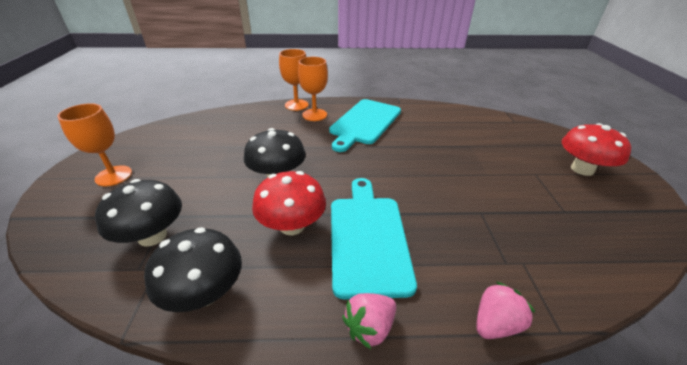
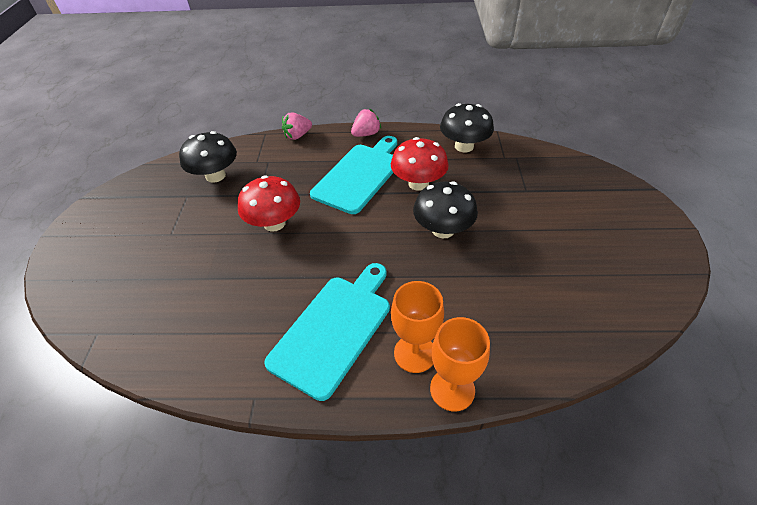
camera: 175 degrees left, 10 degrees up
orange goblet [57,103,132,186] -> none
black mushroom [95,179,182,247] -> black mushroom moved to [179,131,237,183]
turquoise cutting board [331,178,417,299] -> turquoise cutting board turned 150 degrees counterclockwise [310,136,397,214]
red mushroom [562,123,631,176] -> red mushroom moved to [238,175,300,232]

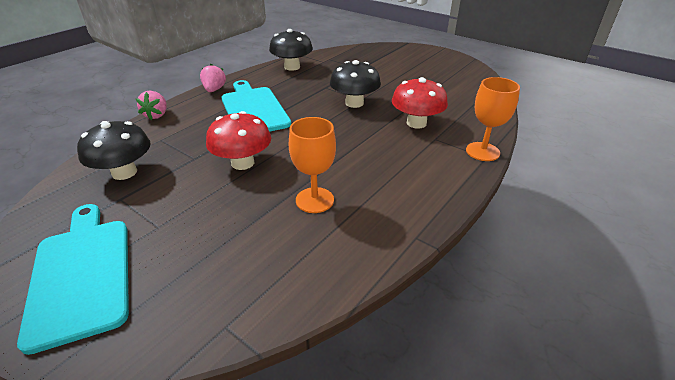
camera: 55 degrees left, 10 degrees down
turquoise cutting board [264,263,390,401] -> turquoise cutting board moved to [17,204,129,355]
red mushroom [391,137,449,191] -> red mushroom moved to [392,77,448,129]
orange goblet [391,281,444,373] -> orange goblet moved to [289,117,336,213]

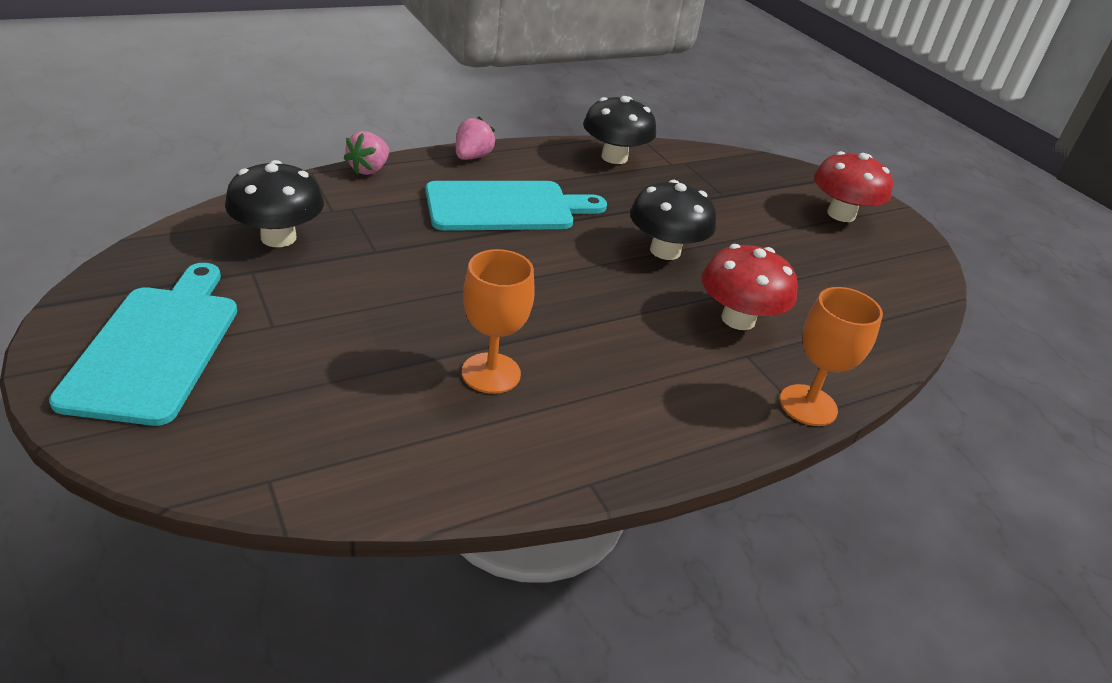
camera: 20 degrees right, 0 degrees up
red mushroom [206,111,271,170] -> red mushroom moved to [814,151,893,222]
turquoise cutting board [221,80,291,132] -> turquoise cutting board turned 75 degrees clockwise [426,181,607,231]

